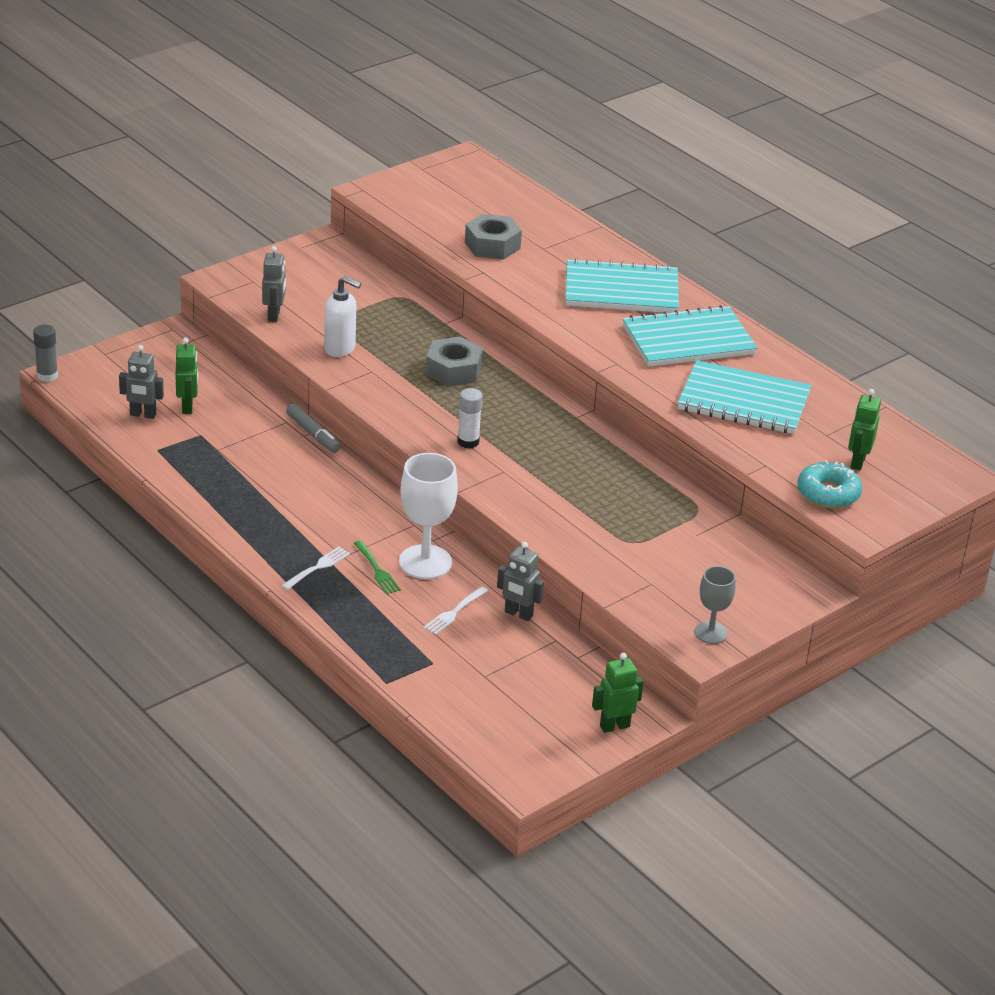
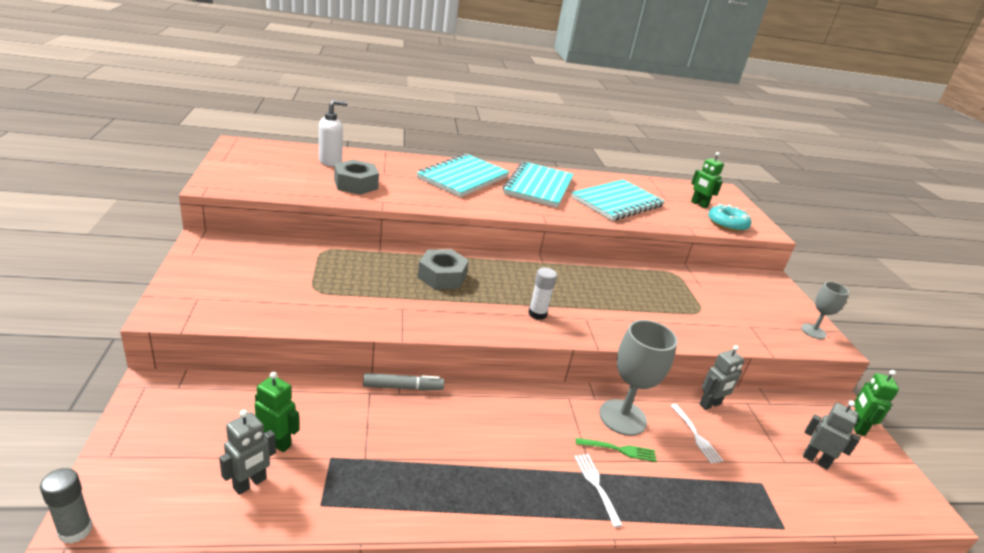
camera: 60 degrees left, 5 degrees down
grey robot [262,246,286,322] -> grey robot moved to [803,400,860,470]
white soap dispenser [324,276,361,357] -> white soap dispenser moved to [319,100,347,167]
white goblet [399,453,458,579] -> grey goblet [599,320,678,436]

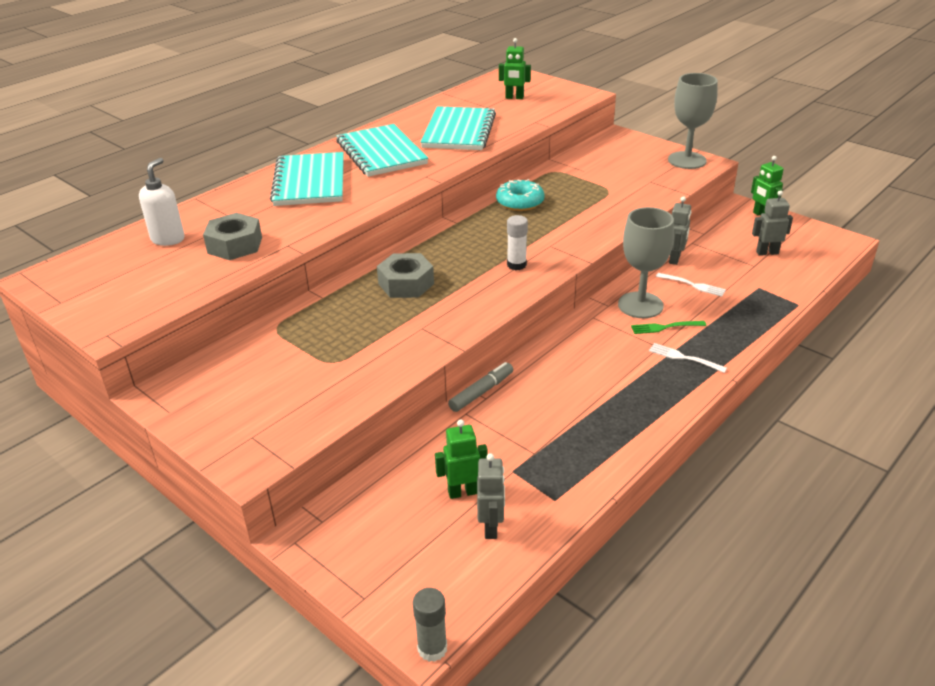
camera: 35 degrees left, 5 degrees up
green fork [576,438,656,462] -> green fork turned 150 degrees counterclockwise [631,321,706,334]
turquoise donut [708,204,751,232] -> turquoise donut moved to [496,179,545,211]
grey goblet [801,282,849,339] -> grey goblet [668,73,718,169], size x1.70

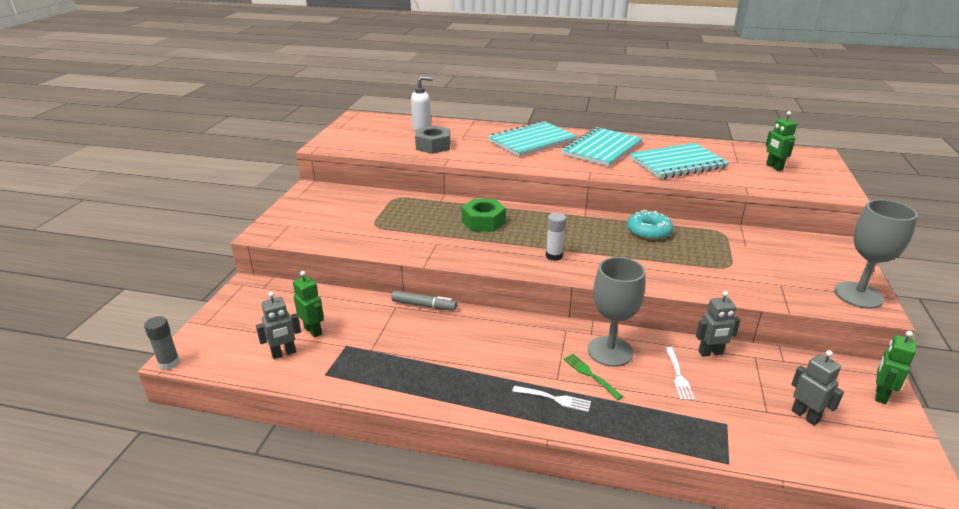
camera: 60 degrees right, 5 degrees down
grey nut [377,253,434,298] -> green nut [462,199,506,232]
white fork [649,343,727,373] -> white fork turned 105 degrees clockwise [512,386,591,412]

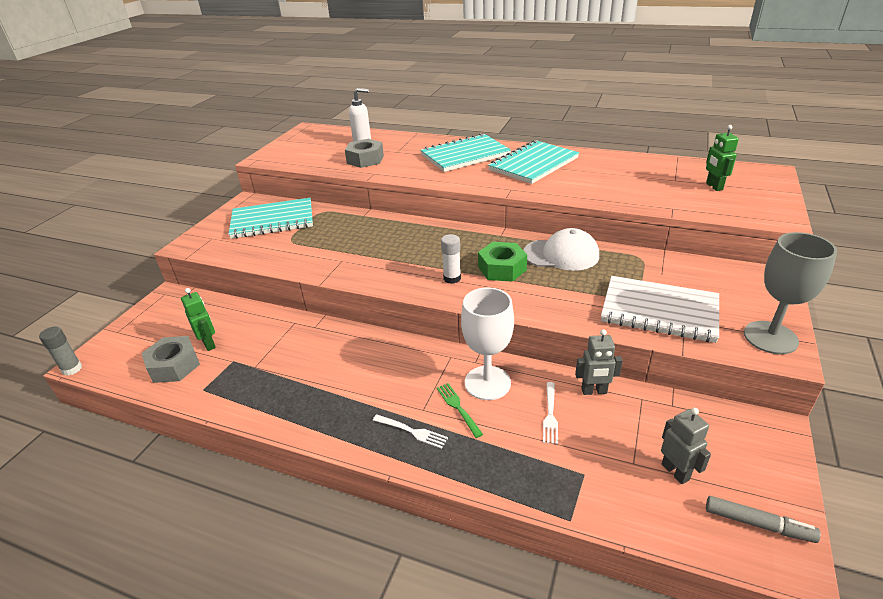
camera: 10 degrees right, 5 degrees up
grey robot [256,292,301,359] -> grey nut [142,336,200,383]
grey marker [391,291,457,311] -> grey marker moved to [706,496,821,543]
green nut [462,199,506,232] -> green nut moved to [478,242,527,282]
grey goblet [588,257,645,367] -> white goblet [461,287,514,400]
turquoise donut [627,210,673,240] -> white cap [523,228,599,271]
turquoise notebook [629,143,729,179] -> turquoise notebook moved to [229,198,313,239]
green robot [875,331,916,404] -> none
none -> white notebook [601,276,719,343]

